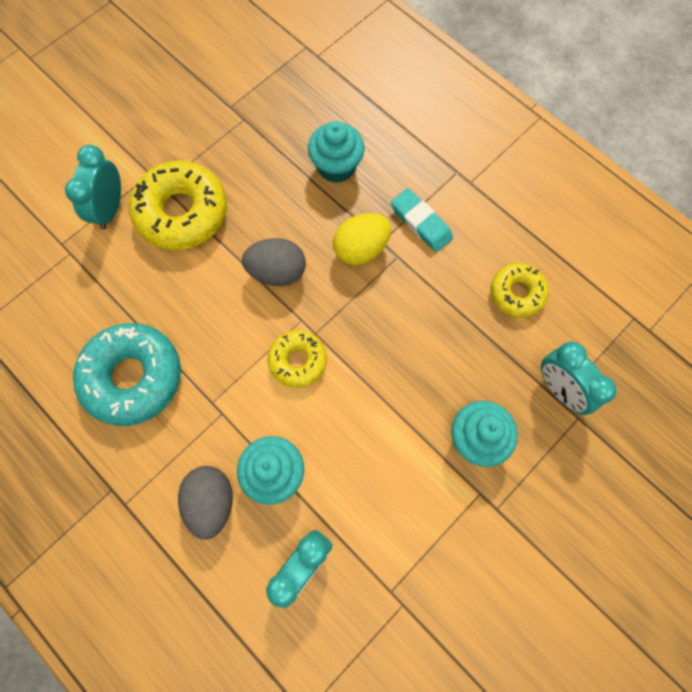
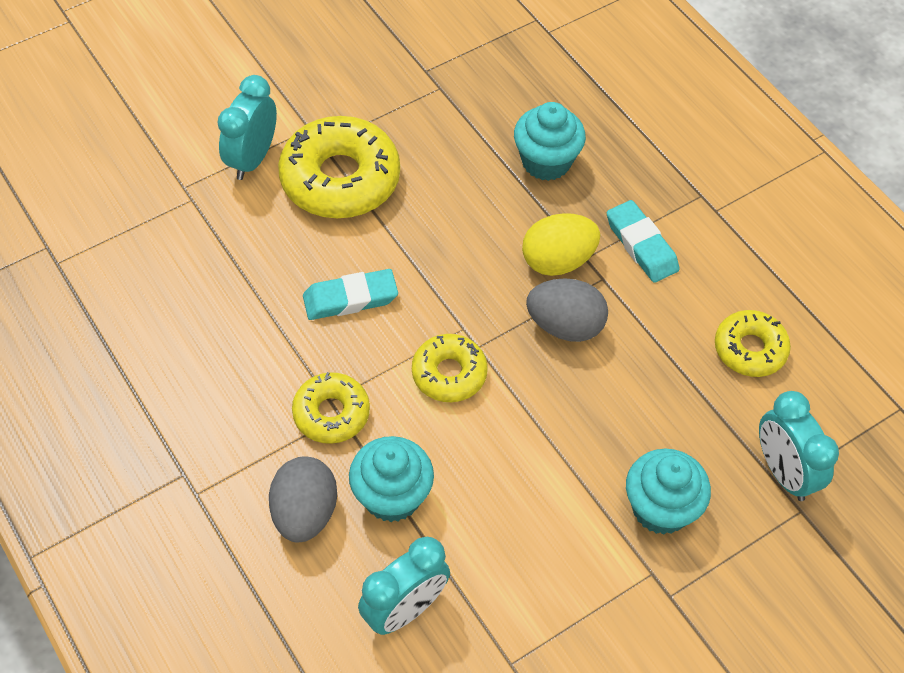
camera: 10 degrees right, 15 degrees down
turquoise donut [73,323,181,426] -> none
grey egg [242,238,306,286] -> grey egg moved to [526,278,608,342]
none -> yellow donut [292,372,370,444]
none -> turquoise eraser [303,269,398,320]

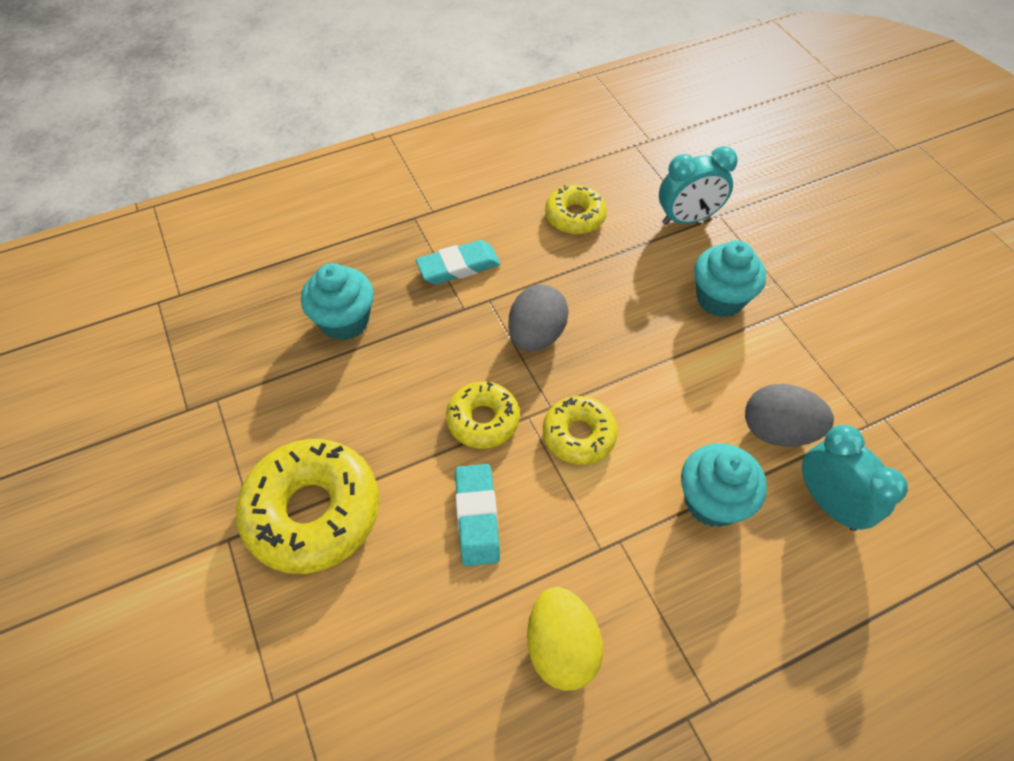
camera: 80 degrees left, 0 degrees up
turquoise clock [218,75,277,180] -> none
grey egg [269,456,337,543] -> grey egg moved to [745,384,834,447]
yellow donut [292,372,370,444] -> yellow donut moved to [446,381,520,449]
yellow egg [522,213,600,276] -> yellow egg moved to [527,587,603,691]

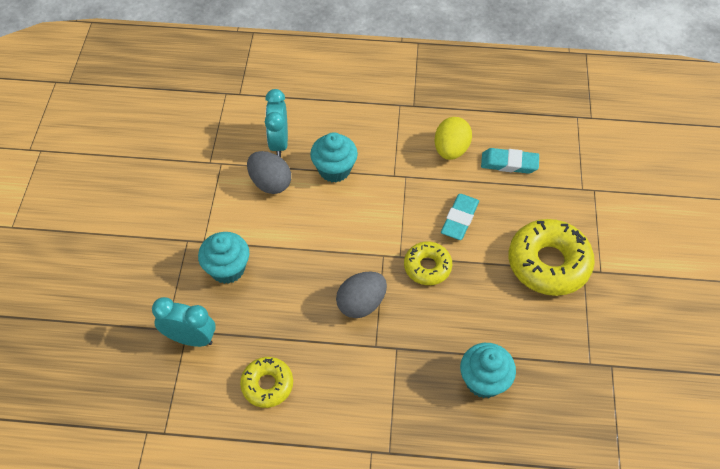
camera: 150 degrees left, 0 degrees up
turquoise eraser [416,240,501,285] -> turquoise eraser moved to [481,148,539,174]
yellow donut [543,396,618,465] -> none

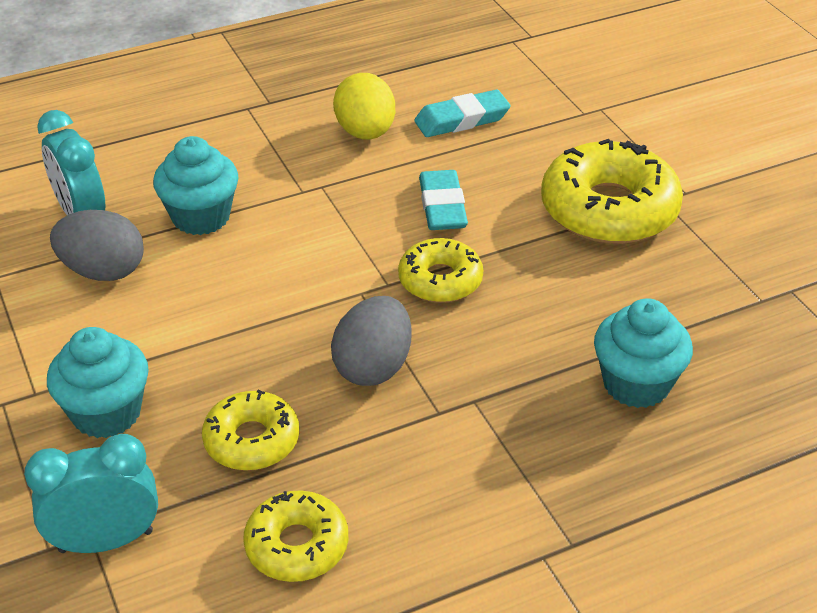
camera: 30 degrees left, 15 degrees down
none -> yellow donut [202,390,299,471]

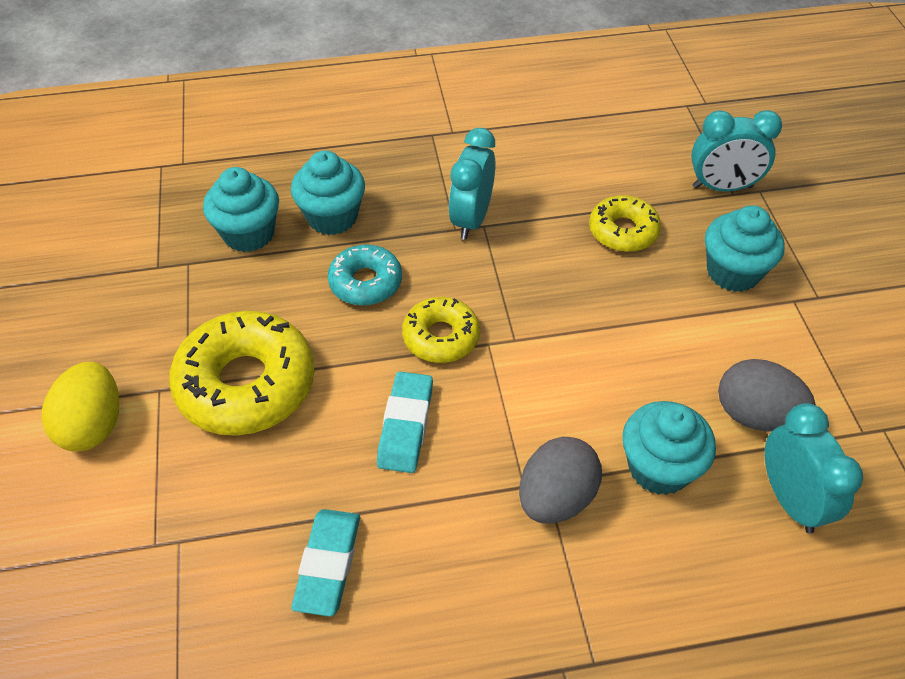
camera: 165 degrees left, 10 degrees up
yellow donut [243,490,348,582] -> none
grey egg [331,296,412,386] -> grey egg moved to [519,437,602,524]
yellow egg [333,73,395,140] -> yellow egg moved to [42,362,119,451]
turquoise eraser [414,90,511,137] -> turquoise eraser turned 75 degrees counterclockwise [291,509,360,617]
none -> turquoise cupcake [203,167,279,252]
none -> turquoise donut [328,245,402,306]
none -> turquoise clock [449,128,496,240]

